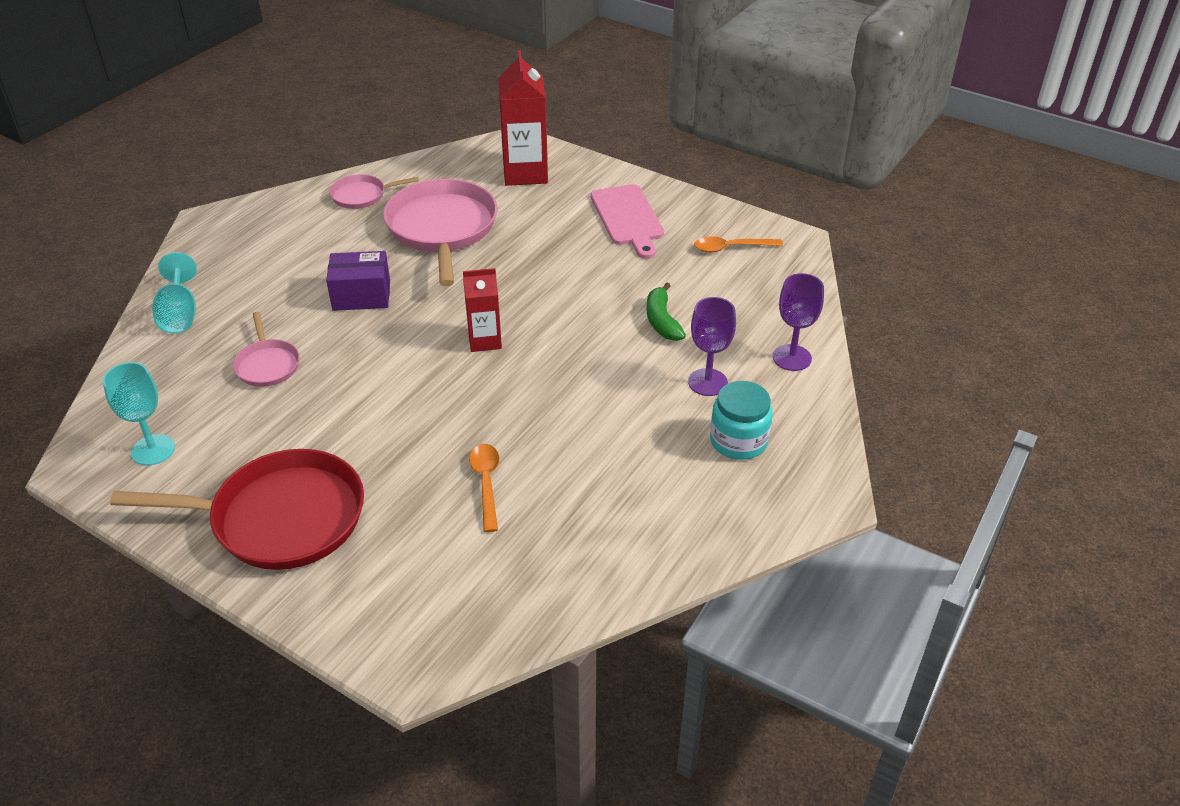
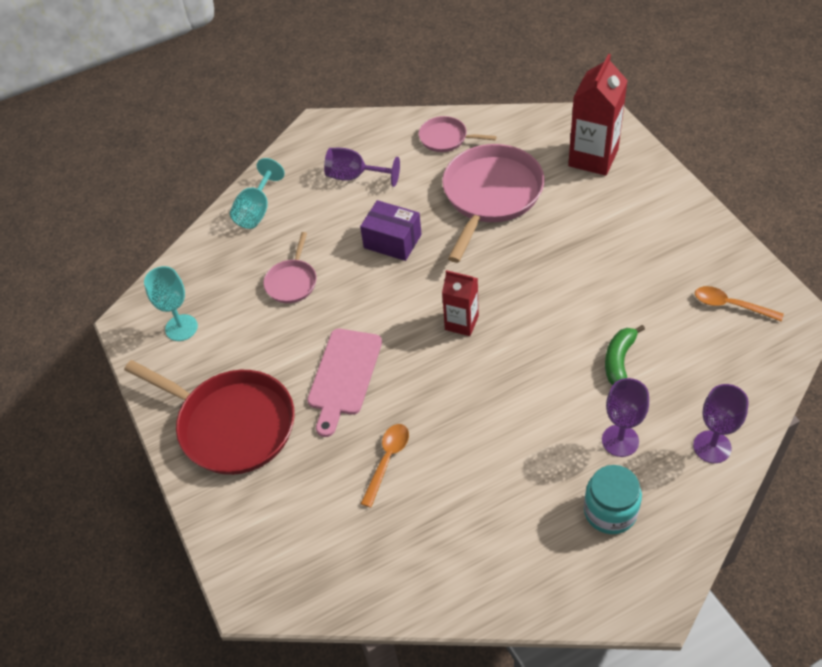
camera: 35 degrees right, 10 degrees up
pink cutting board [591,184,664,259] -> pink cutting board moved to [307,329,382,437]
none -> purple goblet [324,148,400,187]

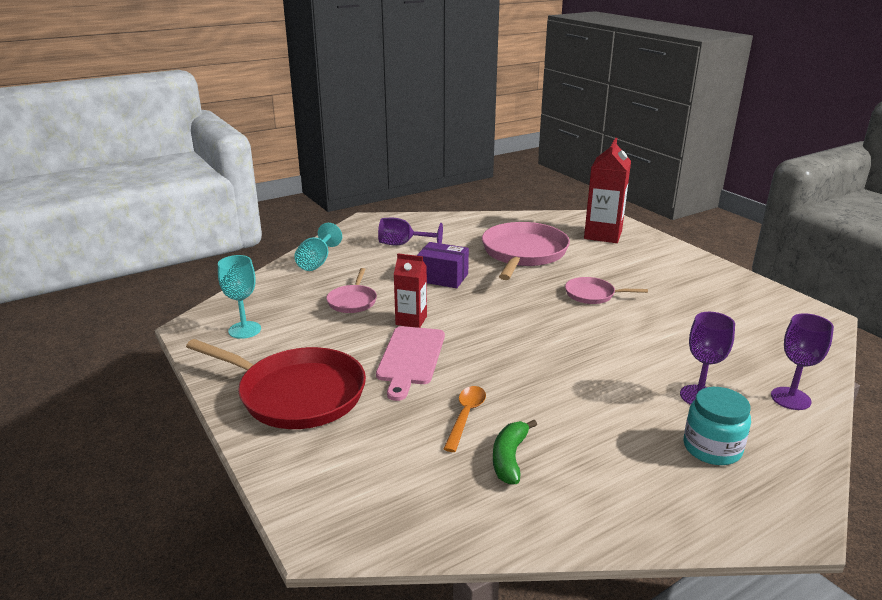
camera: 10 degrees left, 25 degrees down
pink pan [419,116,497,152] -> pink pan moved to [565,277,648,304]
red carton [442,270,479,336] -> red carton moved to [394,253,427,328]
green banana [605,325,645,385] -> green banana moved to [493,420,537,484]
orange spoon [695,286,784,322] -> none

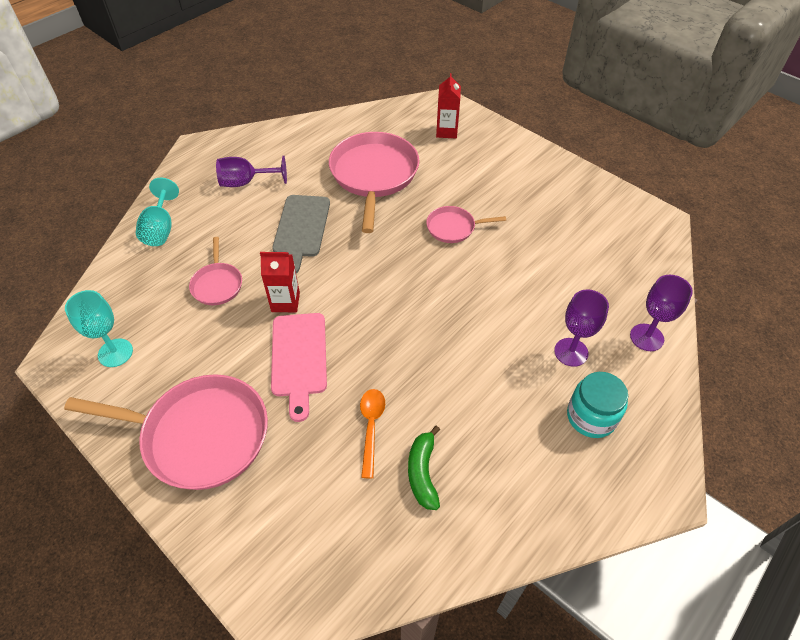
camera: 15 degrees left, 25 degrees up
red pan [186,339,366,429] -> pink pan [64,374,268,490]
purple box [417,242,469,288] -> grey cutting board [272,195,330,274]
red carton [584,138,631,243] -> red carton [436,73,461,138], size x0.60

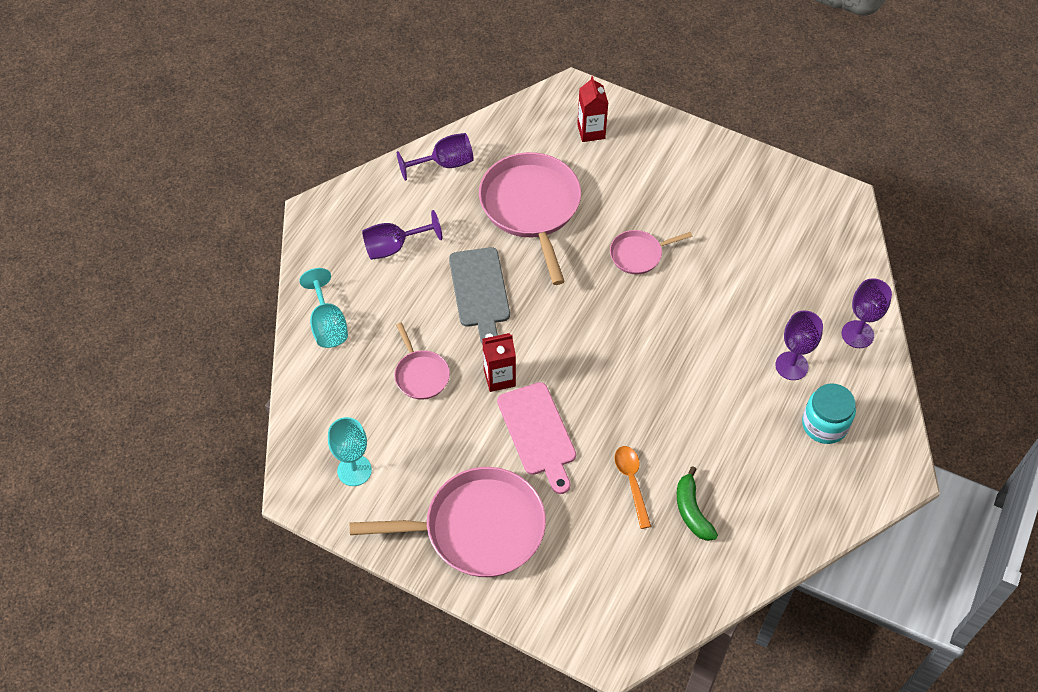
camera: 15 degrees left, 5 degrees up
none -> purple goblet [397,133,474,181]

